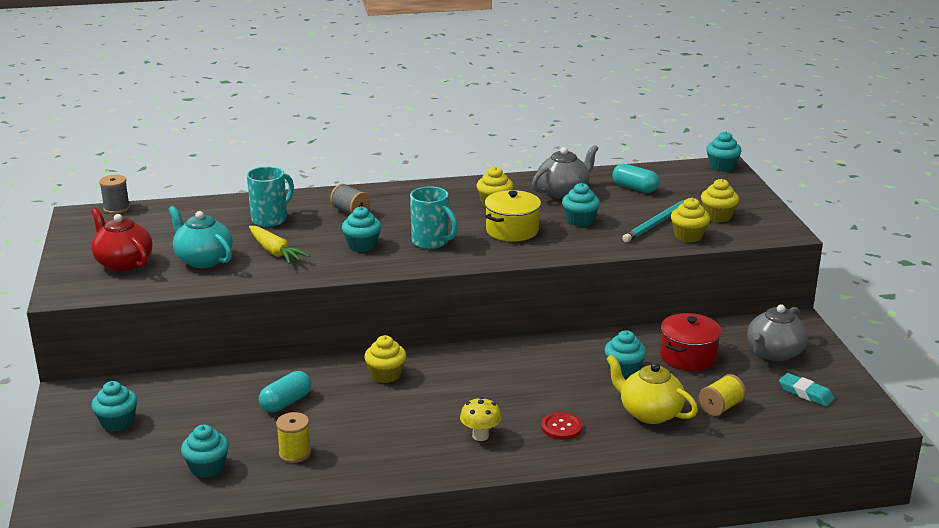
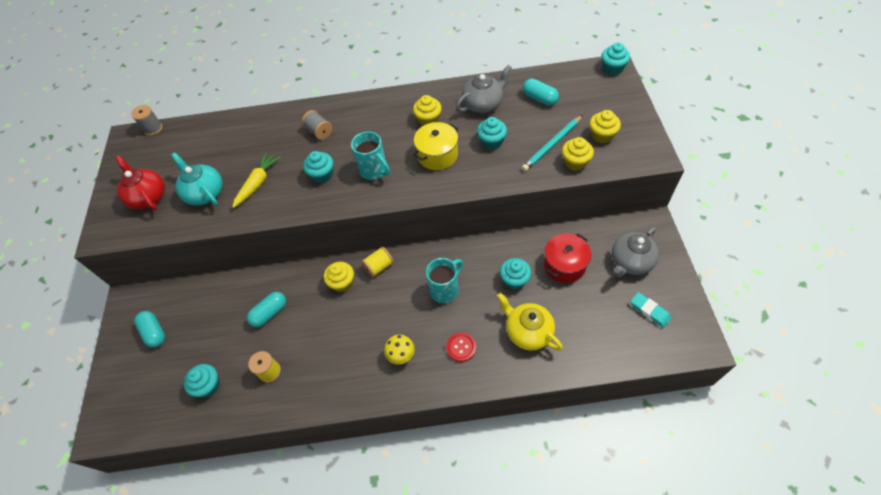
camera: 10 degrees right, 30 degrees up
turquoise cupcake [91,381,137,431] -> turquoise capsule [134,311,165,348]
turquoise mug [247,166,294,227] -> turquoise mug moved to [426,258,463,303]
yellow carrot [249,226,310,264] -> yellow carrot turned 120 degrees counterclockwise [232,152,281,208]
yellow spool [699,374,746,416] -> yellow spool moved to [361,246,394,278]

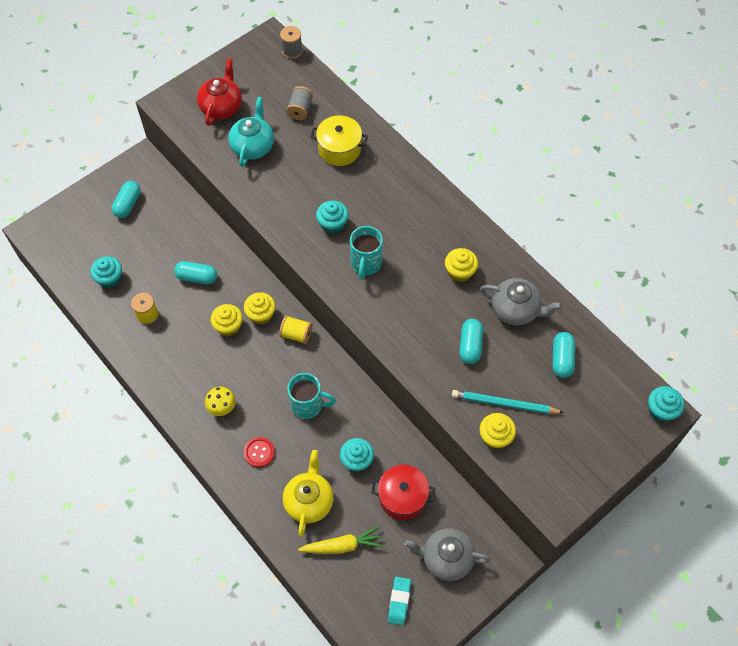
camera: 50 degrees right, 5 degrees up
yellow carrot [232,152,281,208] -> yellow carrot moved to [298,526,383,554]
grey spool [302,110,332,140] -> grey spool moved to [286,86,313,120]
yellow pot [413,122,459,170] -> yellow pot moved to [310,115,368,166]
turquoise cupcake [477,117,507,150] -> turquoise capsule [459,319,483,364]
yellow cupcake [590,110,621,143] -> yellow cupcake moved to [211,304,243,336]

